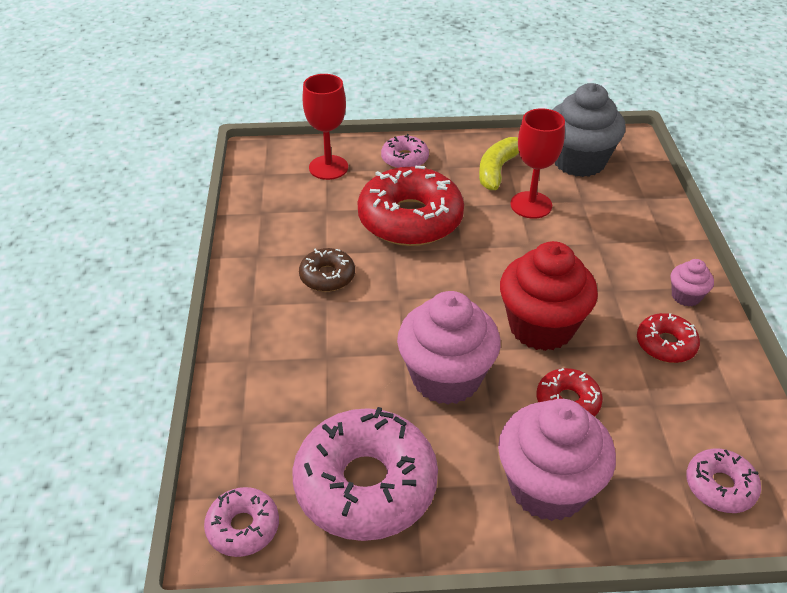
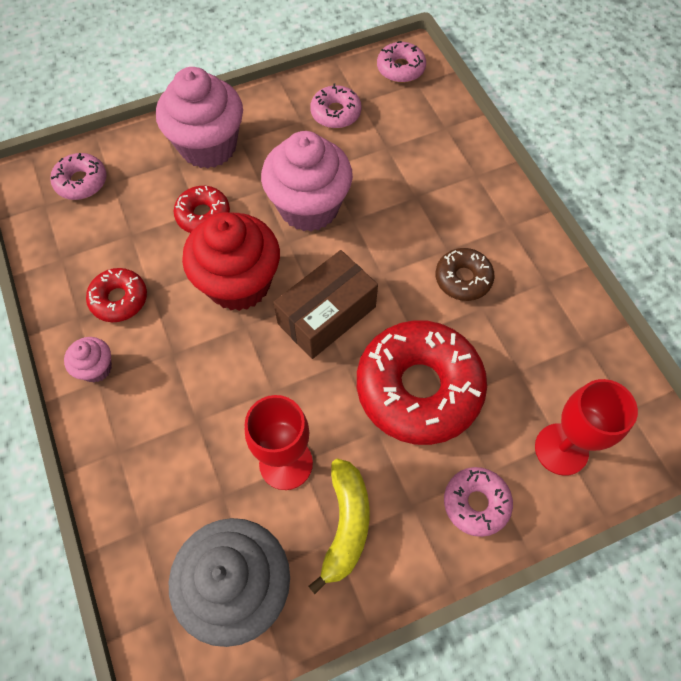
camera: 160 degrees right, 20 degrees up
pink donut [292,407,438,541] -> pink donut [310,84,361,128], size x0.49
none -> brown box [273,250,378,359]

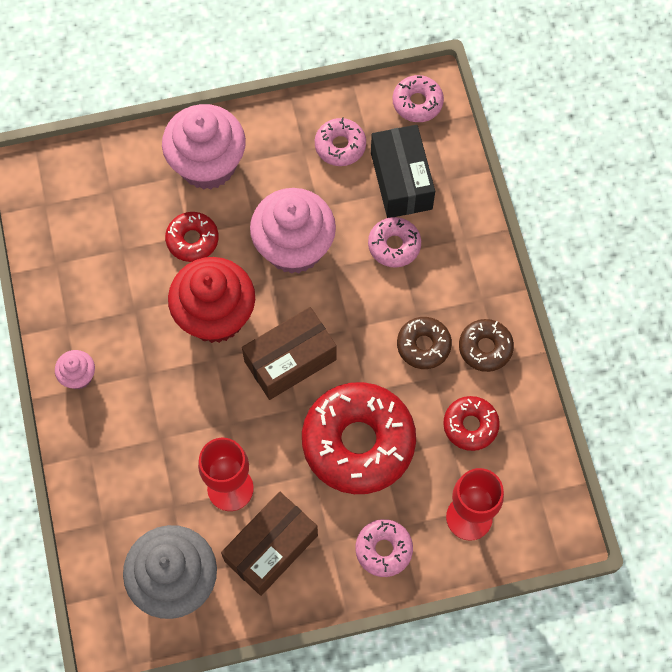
camera: 10 degrees right, 5 degrees up
pink donut [50,153,107,200] -> pink donut moved to [368,217,421,268]
red donut [86,268,147,322] -> red donut moved to [443,396,500,451]
yellow banana [308,459,369,594] -> brown box [221,492,318,596]
none -> black box [371,125,435,218]
none -> brown donut [459,319,514,372]

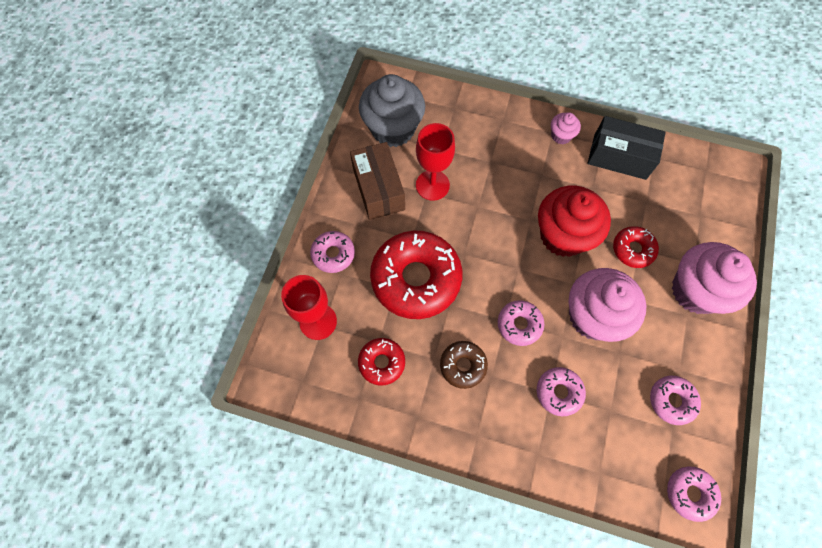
camera: 120 degrees right, 0 degrees up
brown box [242,307,337,400] -> none
black box [371,125,435,218] -> black box moved to [588,116,666,180]
brown donut [459,319,514,372] -> none
none -> pink donut [498,300,545,346]

